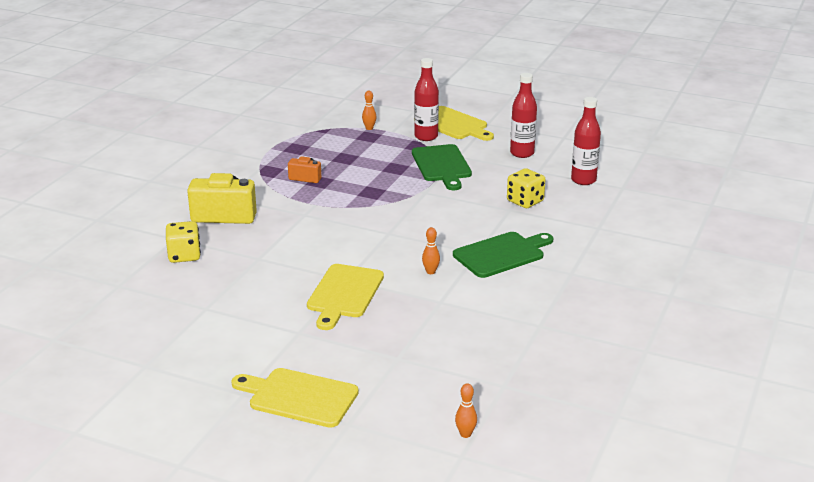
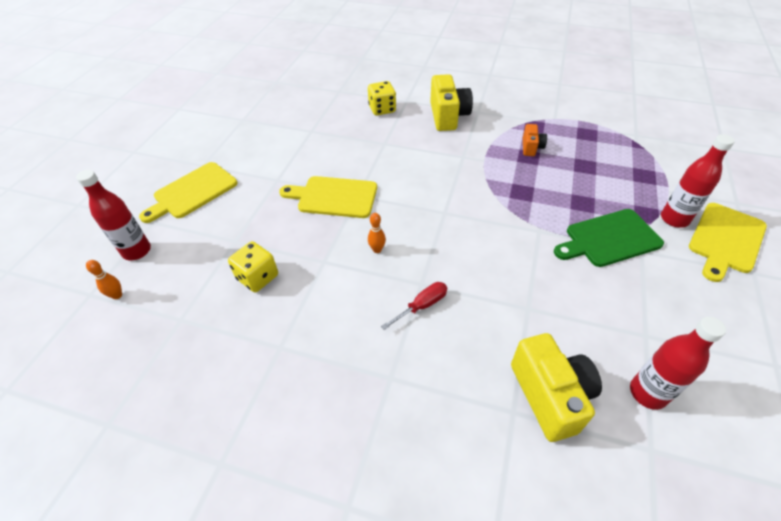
camera: 85 degrees right, 20 degrees up
yellow cutting board [231,368,359,428] -> yellow cutting board turned 150 degrees counterclockwise [139,162,237,223]
orange bowling pin [362,91,377,130] -> none
green cutting board [453,232,553,278] -> red screwdriver [381,282,447,330]
yellow dice [507,168,545,208] -> yellow dice moved to [228,241,278,292]
red bottle [510,73,537,158] -> red bottle moved to [76,170,151,260]
none -> yellow camera [511,333,602,442]

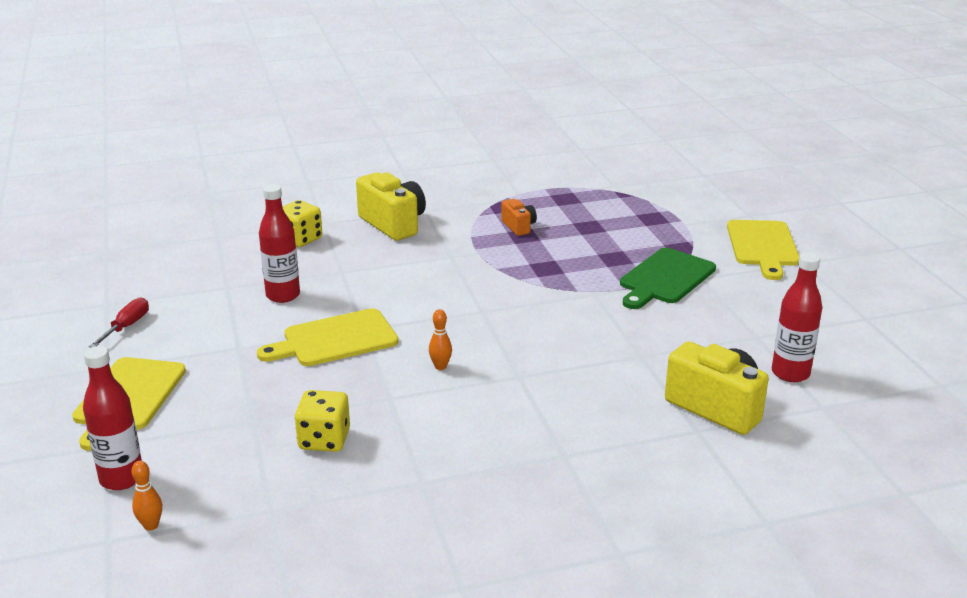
camera: 35 degrees left, 20 degrees down
red screwdriver [381,282,447,330] -> red screwdriver moved to [89,297,149,347]
red bottle [661,134,735,228] -> red bottle moved to [259,184,300,303]

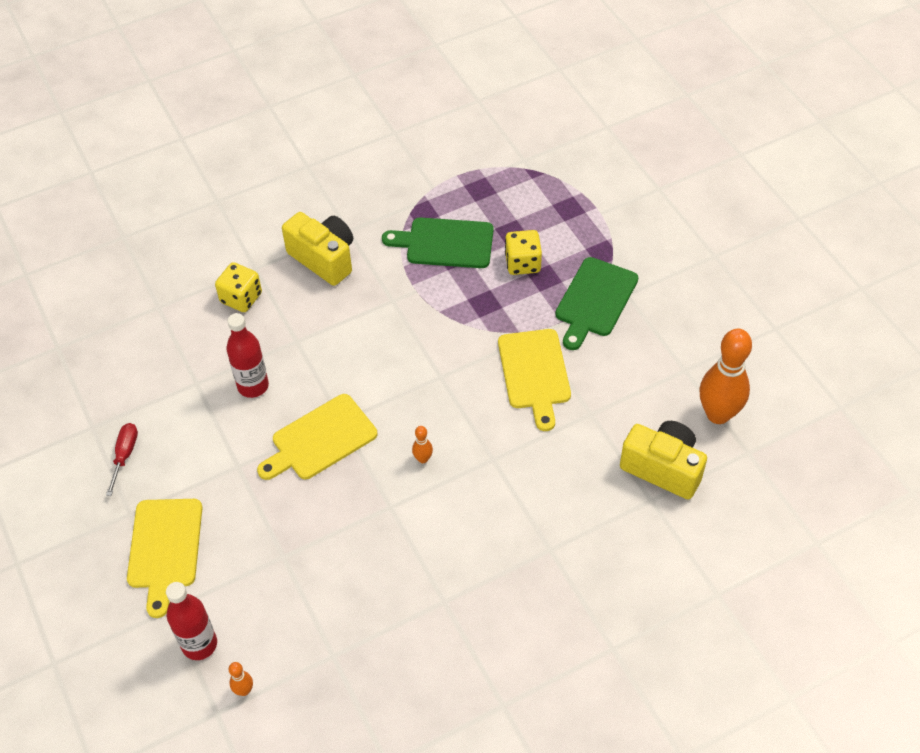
camera: 10 degrees left, 25 degrees up
yellow dice [295,390,350,452] -> yellow dice moved to [505,230,542,275]
orange camera [501,199,537,236] -> green cutting board [382,218,494,268]
yellow cutting board [727,220,799,280] -> yellow cutting board moved to [498,329,571,431]
red bottle [772,253,822,382] -> orange bowling pin [700,328,752,424]

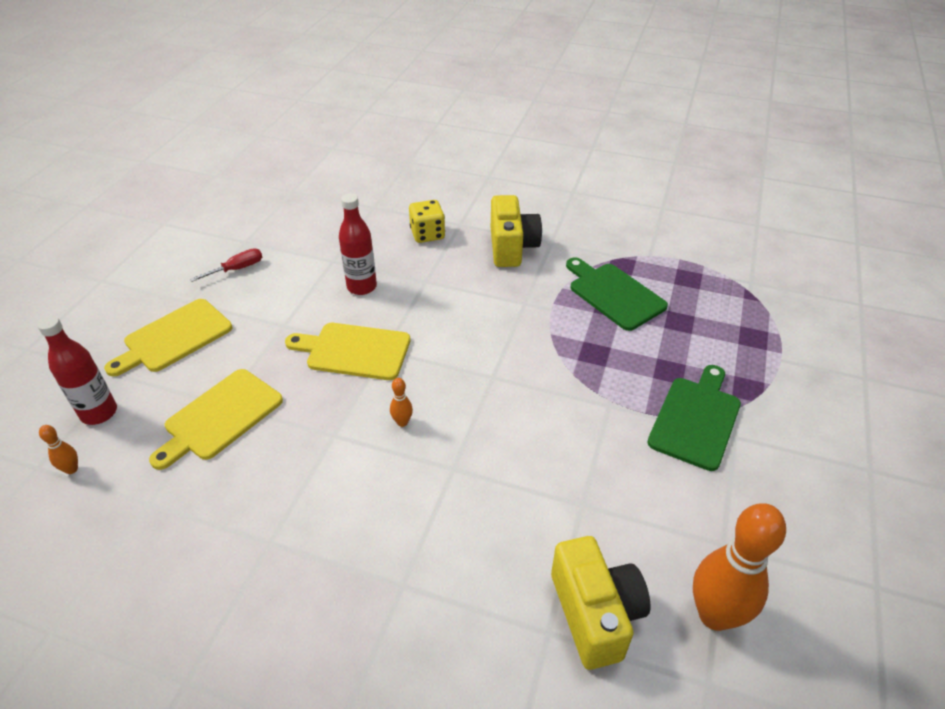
camera: 45 degrees right, 10 degrees down
yellow cutting board [498,329,571,431] -> yellow cutting board moved to [149,369,283,470]
yellow dice [505,230,542,275] -> none
green cutting board [555,257,638,350] -> green cutting board turned 135 degrees clockwise [647,365,741,471]

